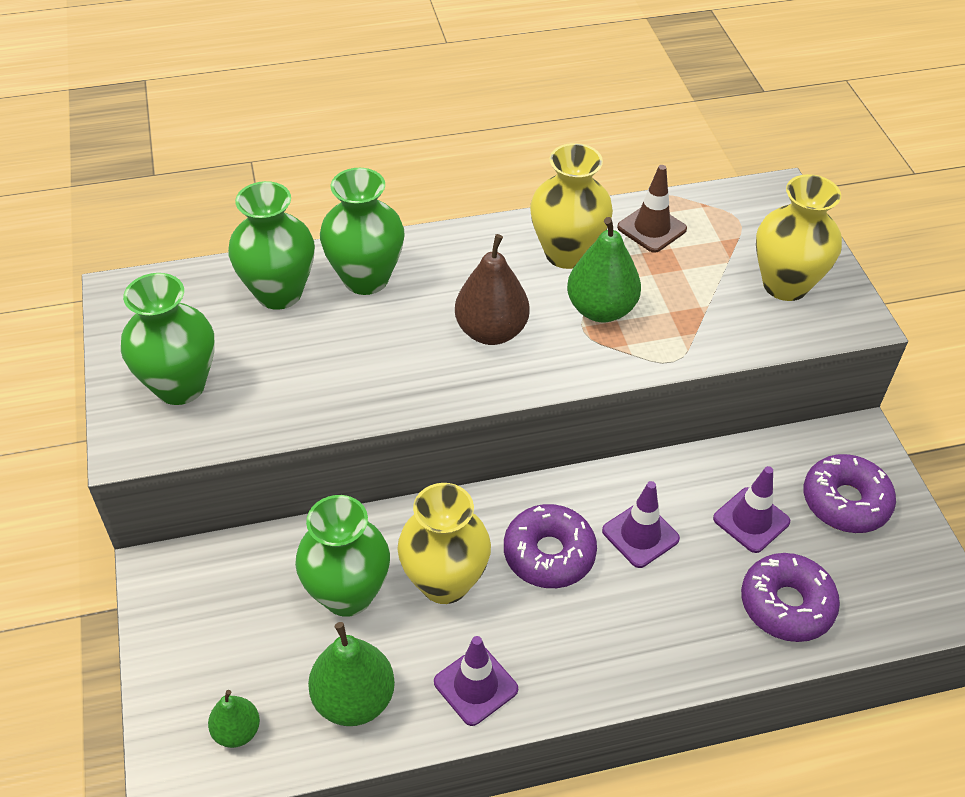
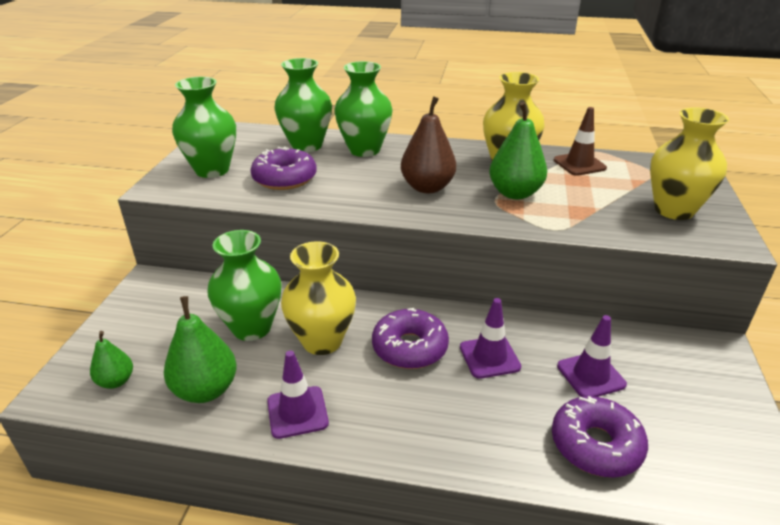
camera: 25 degrees right, 15 degrees down
purple donut [804,454,896,533] -> purple donut moved to [251,147,317,190]

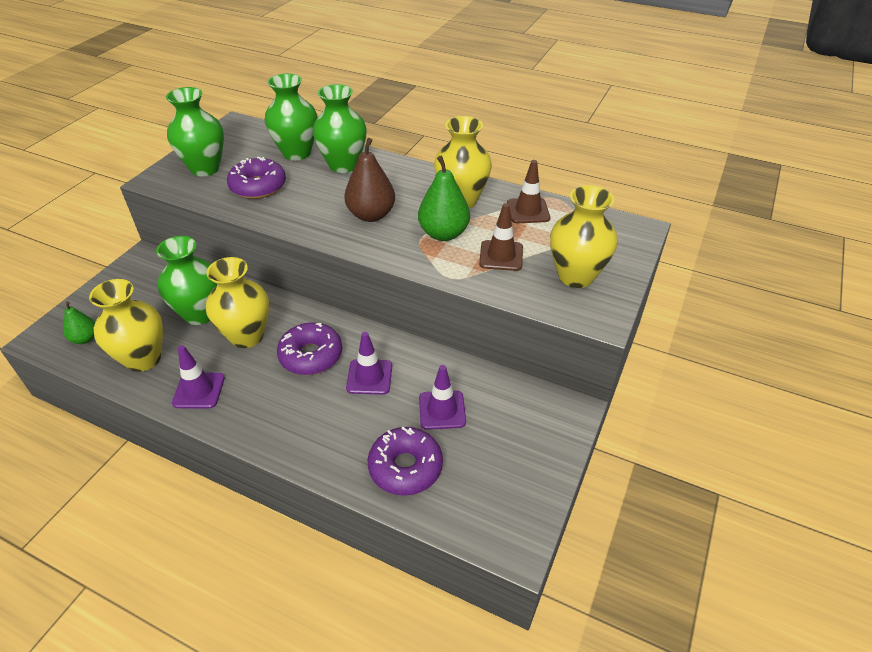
camera: 15 degrees right, 10 degrees up
green pear [164,296,237,403] -> yellow vase [89,279,163,372]
none -> brown traffic cone [479,203,523,271]

